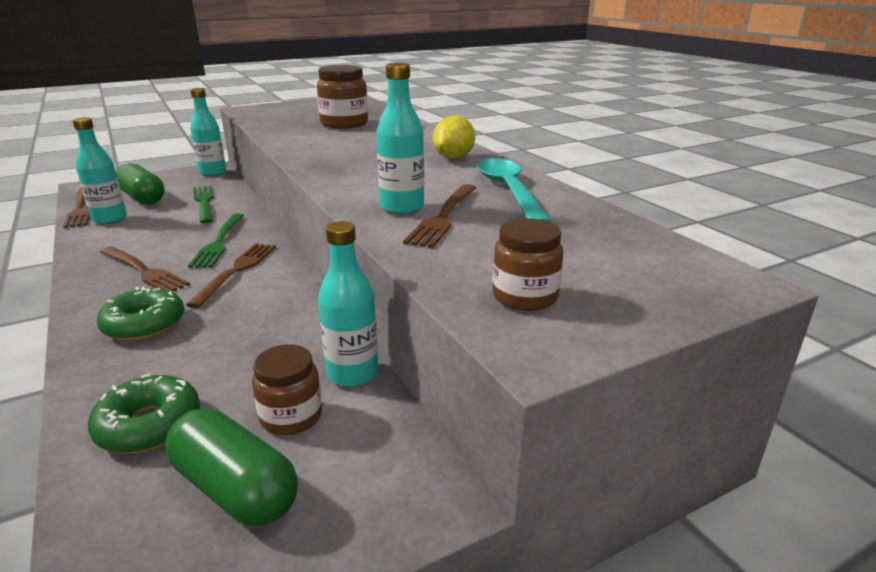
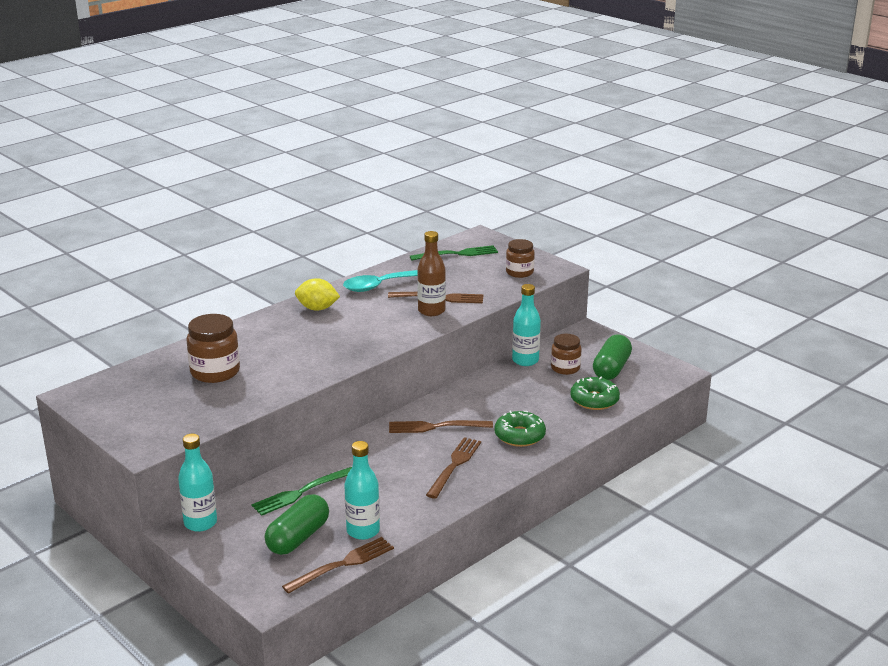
camera: 105 degrees left, 0 degrees up
green fork [188,213,244,268] -> green fork moved to [410,245,498,261]
turquoise bottle [376,63,424,215] -> brown bottle [417,231,446,316]

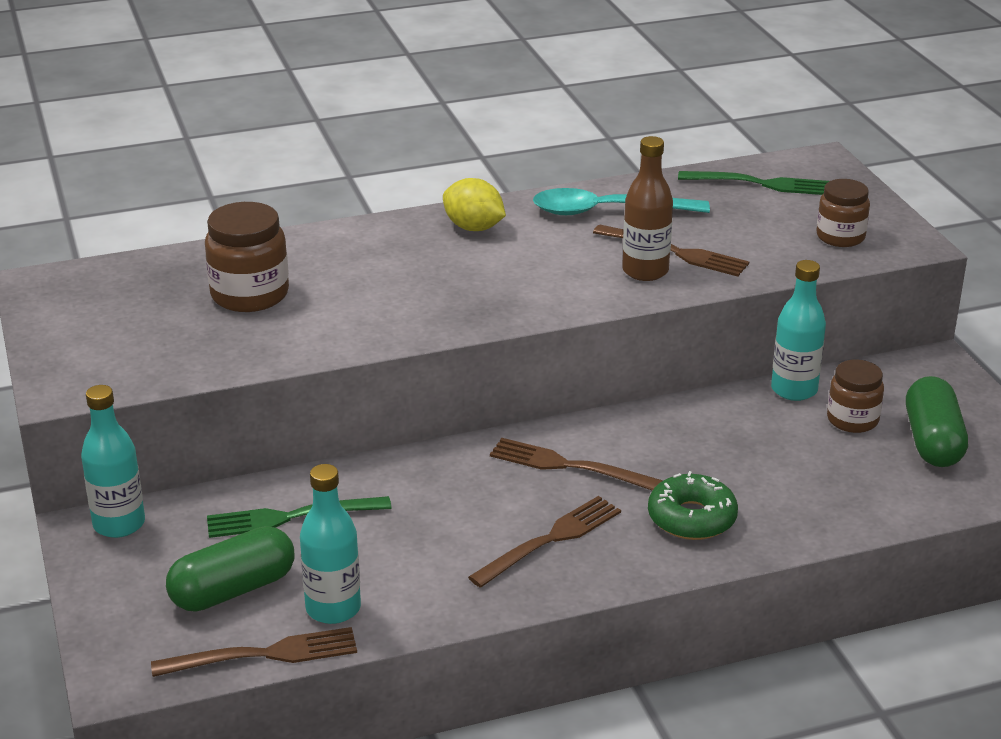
camera: 25 degrees right, 5 degrees up
green donut [570,377,620,410] -> none
green capsule [593,334,632,380] -> green capsule turned 45 degrees counterclockwise [906,376,968,467]

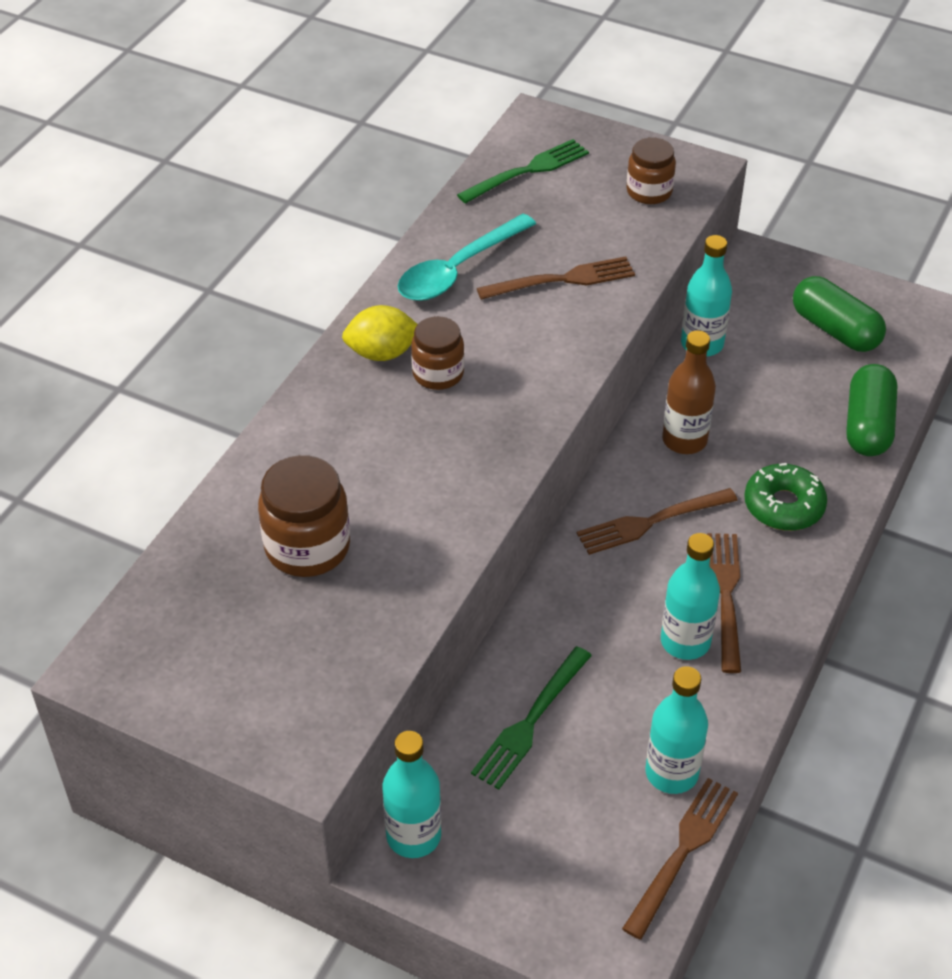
camera: 45 degrees left, 15 degrees up
green capsule [166,526,294,612] -> green capsule moved to [846,364,898,456]
brown bottle [622,136,673,281] -> brown bottle moved to [662,330,716,454]
brown jar [827,359,884,433] -> brown jar moved to [411,316,464,390]
none -> turquoise bottle [661,533,720,660]

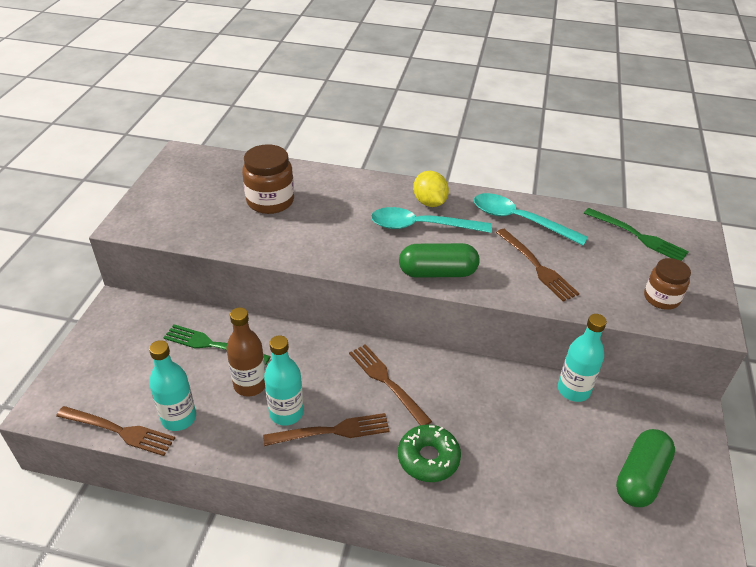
camera: 75 degrees right, 5 degrees down
turquoise bottle [382,731,441,858] -> none
brown jar [411,316,464,390] -> turquoise spoon [371,207,492,233]
brown bottle [662,330,716,454] -> brown bottle moved to [226,307,266,397]
green capsule [846,364,898,456] -> green capsule moved to [399,243,479,278]

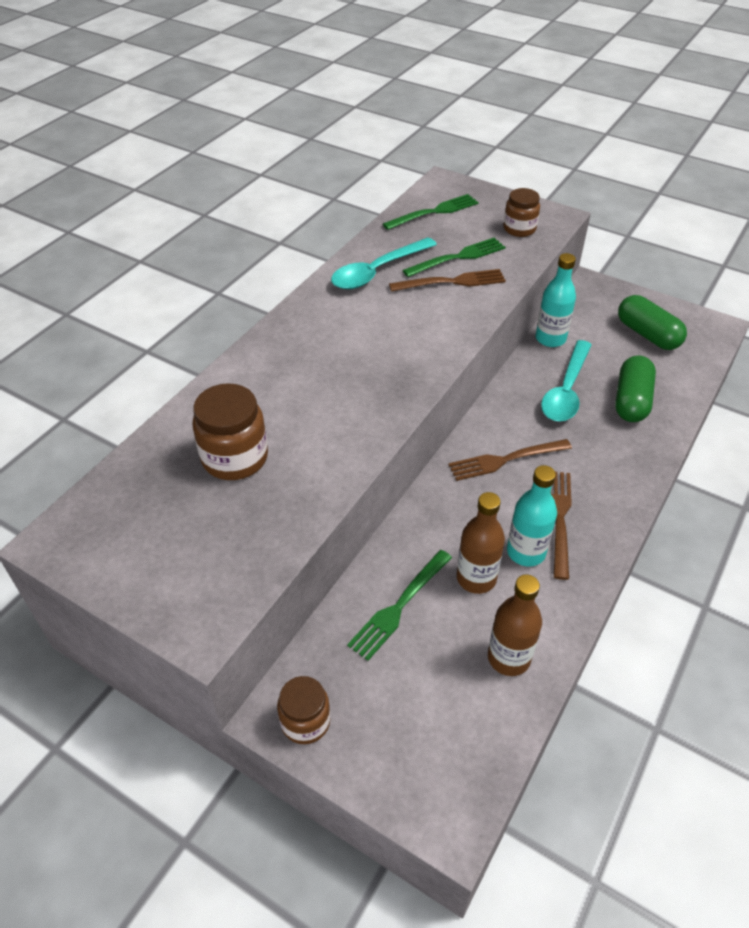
camera: 70 degrees left, 5 degrees up
brown fork [56,406,175,456] -> none
turquoise bottle [149,340,196,431] -> brown bottle [488,574,542,676]
turquoise spoon [371,207,492,233] -> turquoise spoon moved to [541,340,592,422]
green donut [398,425,461,482] -> none
green capsule [399,243,479,278] -> green capsule moved to [615,355,656,422]
yellow lemon [413,171,449,207] -> none
none -> brown jar [277,676,331,744]
none -> green fork [402,237,505,277]

